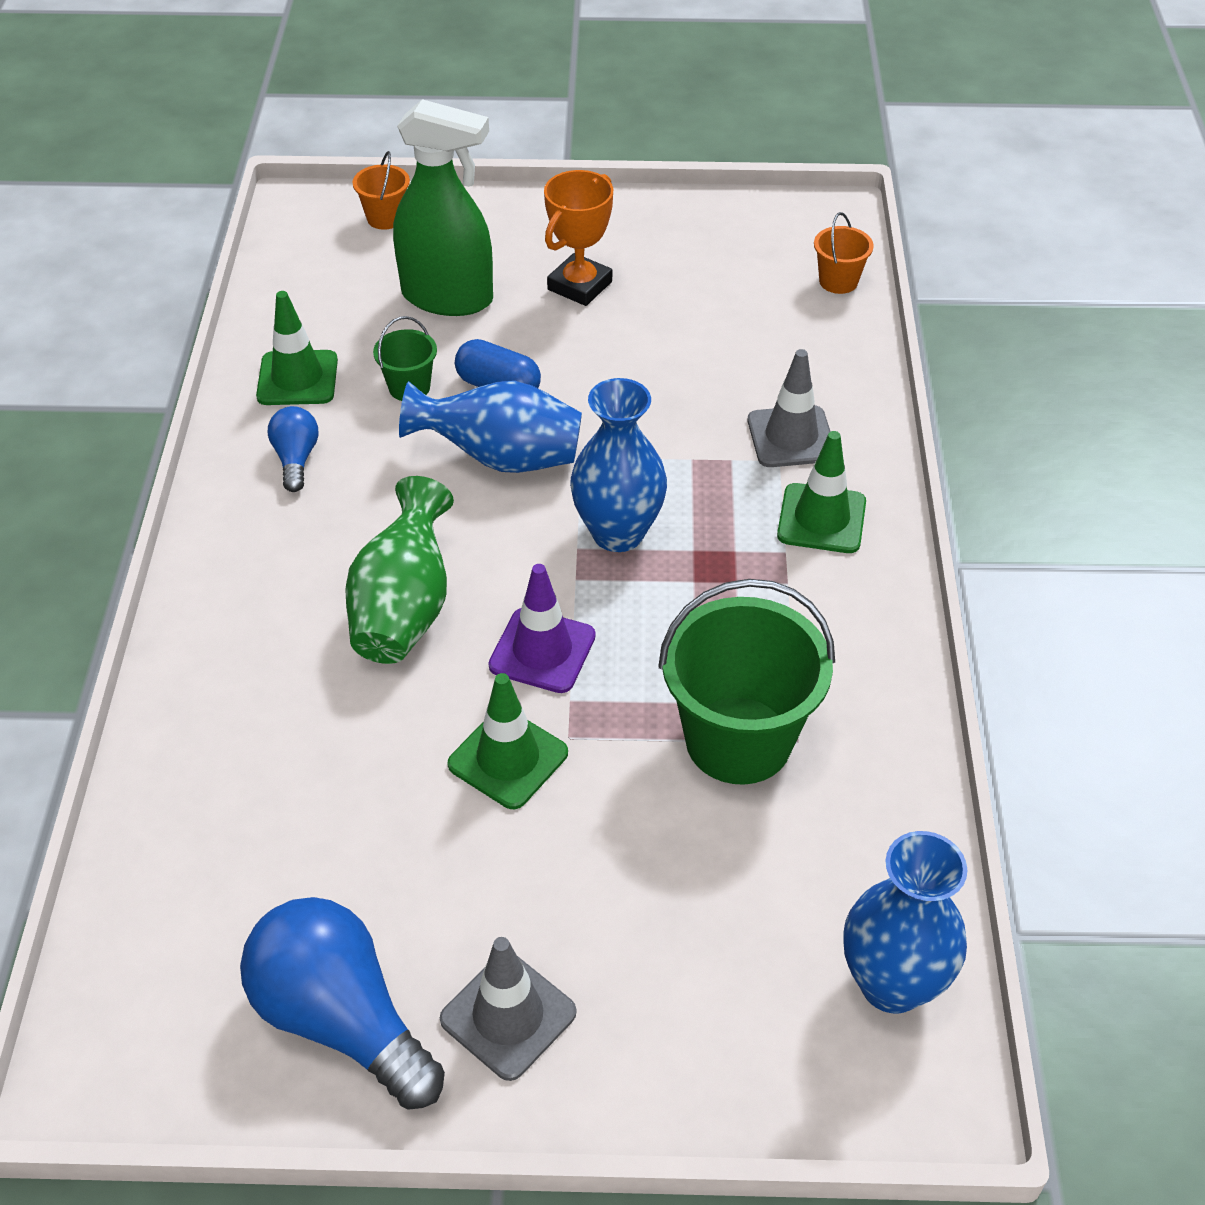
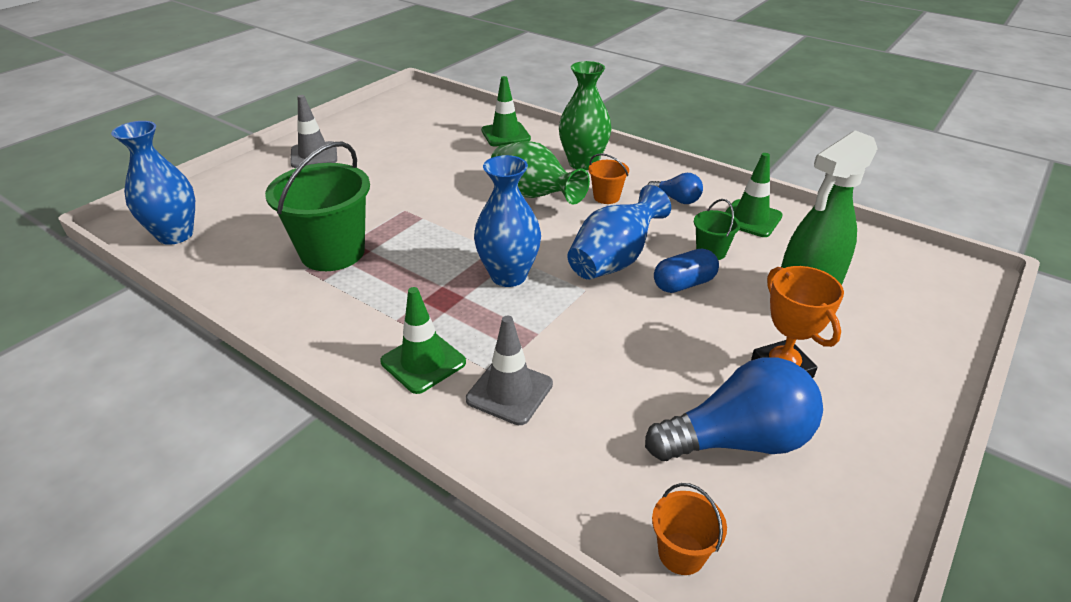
camera: 125 degrees right, 10 degrees down
blue light bulb [240,897,445,1110] -> blue light bulb moved to [645,357,823,461]
orange bucket [353,151,410,230] -> orange bucket moved to [588,153,629,204]
green traffic cone [447,673,568,809] -> green traffic cone moved to [481,76,531,147]
purple traffic cone [488,564,596,693] -> none
none -> green vase [559,61,611,170]

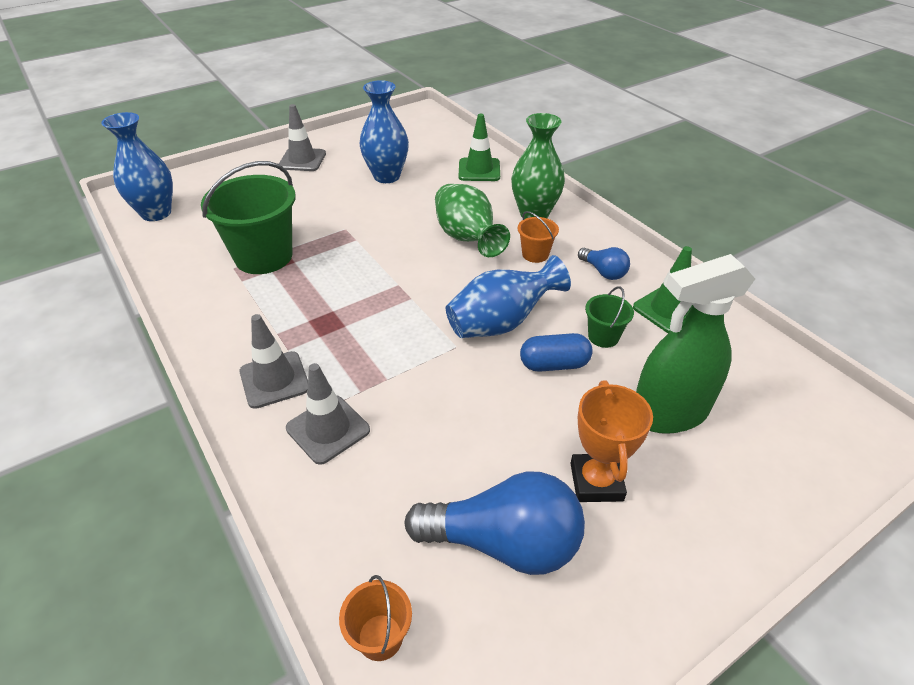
camera: 20 degrees right, 5 degrees up
green traffic cone [380,287,466,394] -> grey traffic cone [240,314,308,409]
blue vase [474,155,541,287] -> blue vase moved to [360,80,409,183]

